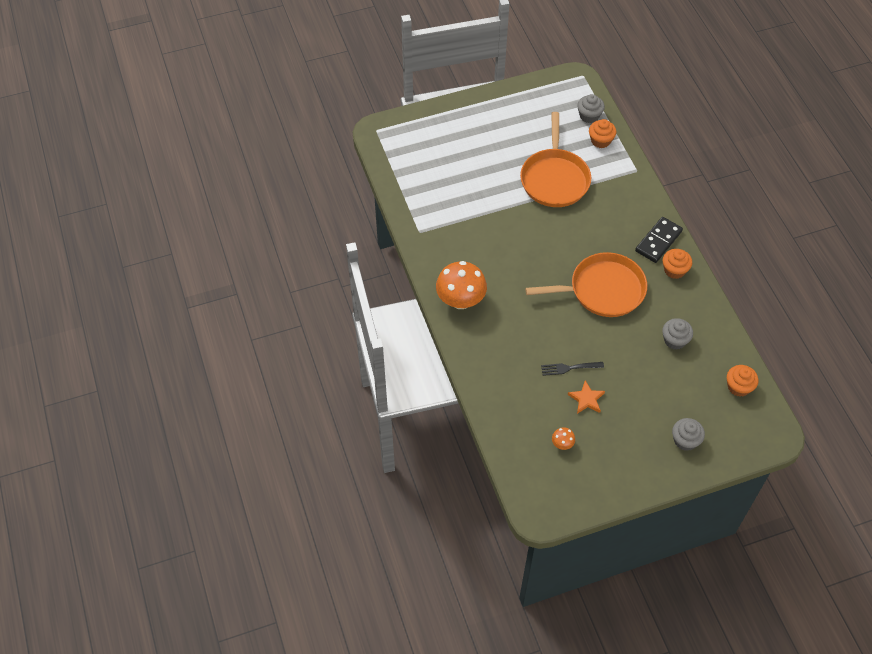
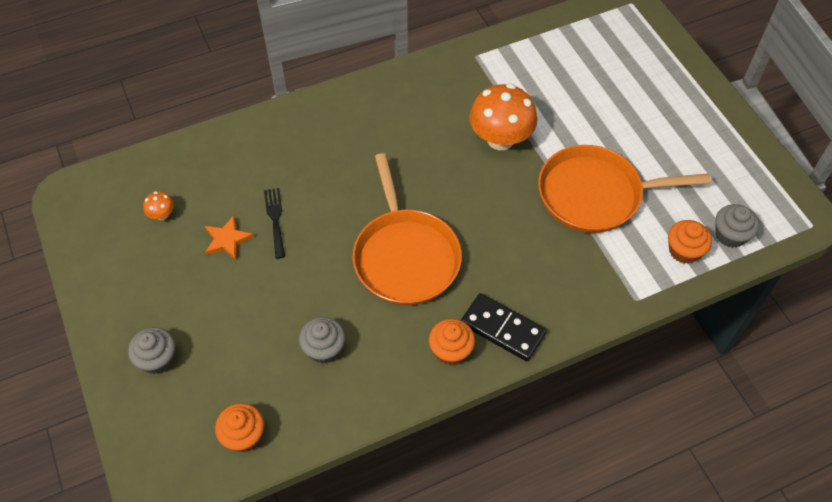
camera: 85 degrees right, 0 degrees up
orange mushroom [436,261,487,309] -> orange mushroom moved to [469,84,538,150]

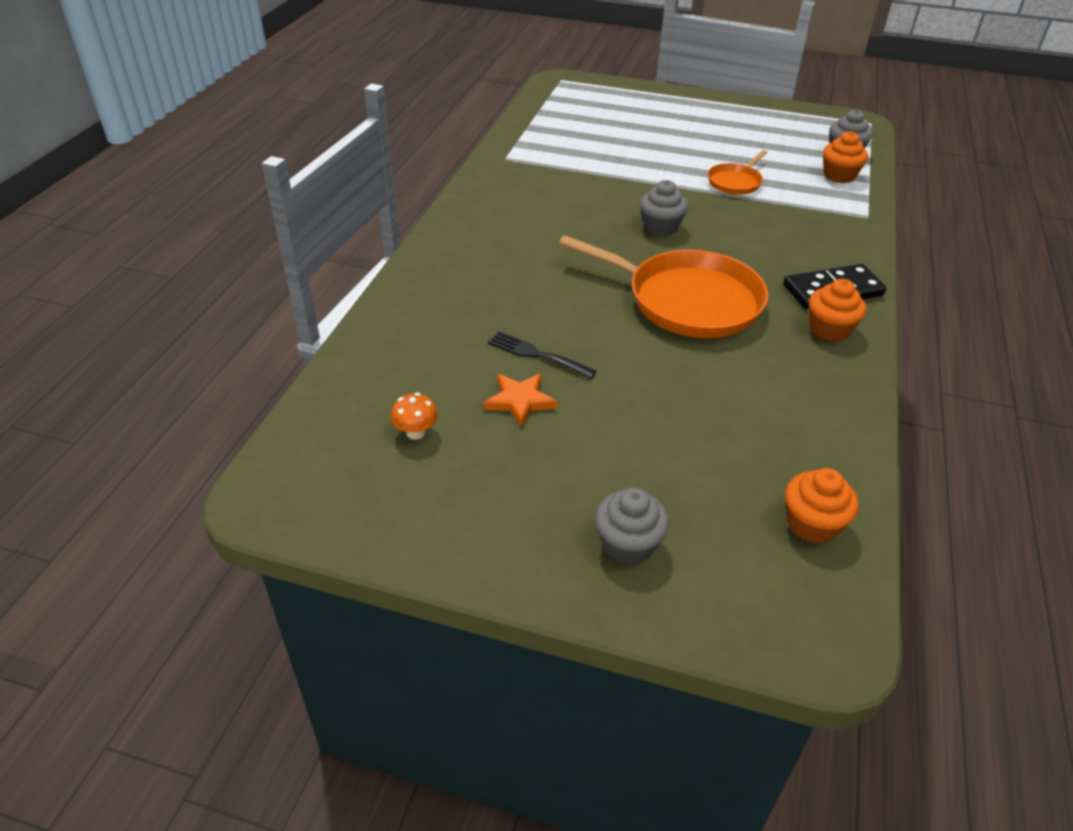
camera: 50 degrees left, 15 degrees down
grey cupcake [299,317,345,363] -> grey cupcake moved to [640,180,688,236]
orange mushroom [469,84,538,150] -> none
orange pan [538,145,711,233] -> orange pan [708,150,768,195], size x0.49

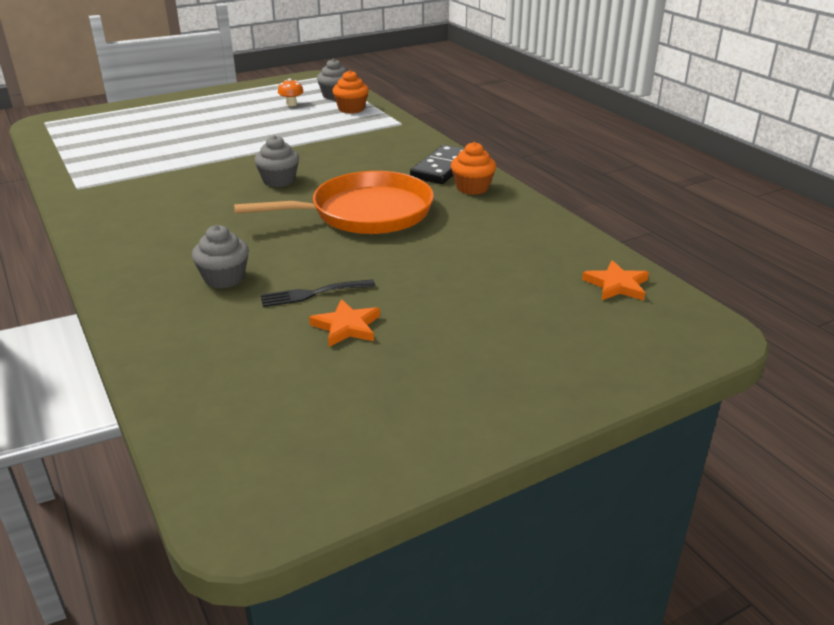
camera: 45 degrees left, 10 degrees down
orange mushroom [391,393,438,440] -> orange mushroom moved to [278,79,304,106]
grey cupcake [595,488,669,565] -> grey cupcake moved to [192,225,249,288]
orange pan [708,150,768,195] -> none
orange cupcake [785,468,859,544] -> orange star [582,260,649,301]

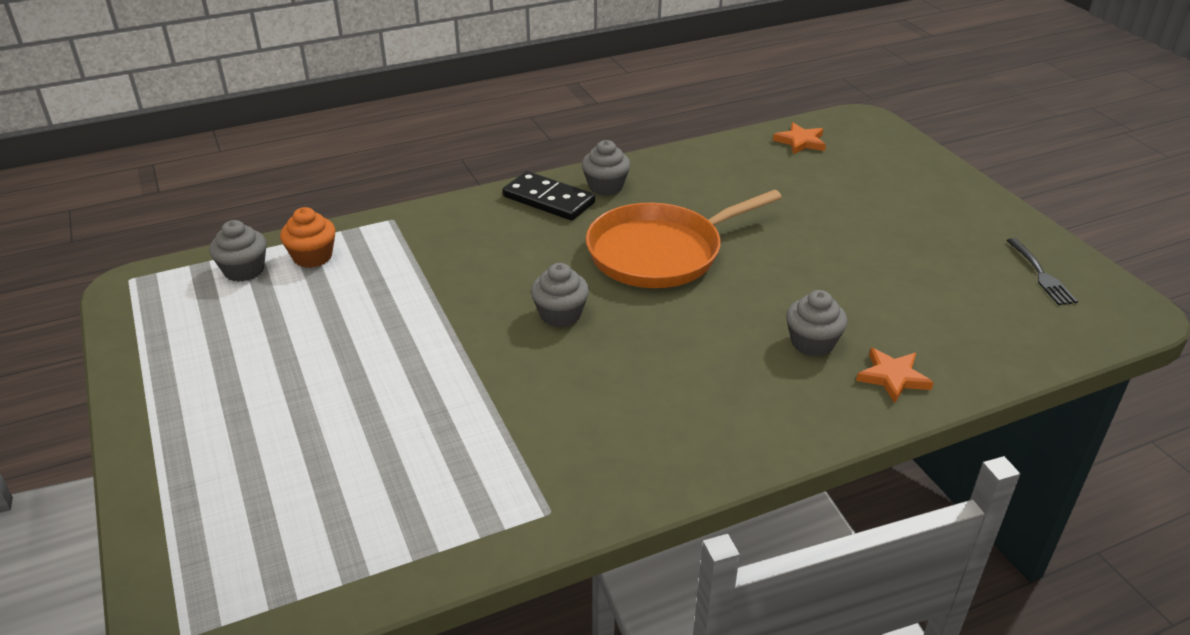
camera: 85 degrees left, 5 degrees up
orange pan [234,171,434,234] -> orange pan turned 105 degrees counterclockwise [586,190,782,288]
black fork [260,279,375,307] -> black fork moved to [1006,238,1078,305]
orange mushroom [278,79,304,106] -> none
orange star [309,299,380,347] -> orange star moved to [856,348,934,403]
orange cupcake [451,142,496,195] -> grey cupcake [582,140,630,196]

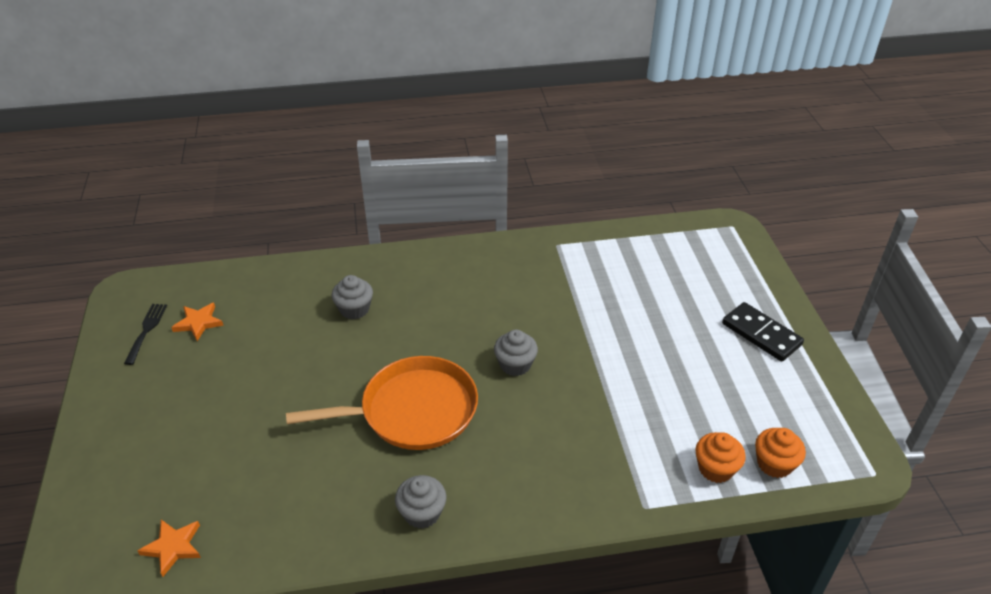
camera: 165 degrees left, 5 degrees up
grey cupcake [209,220,266,282] -> orange cupcake [755,428,806,478]
black domino [503,171,595,221] -> black domino moved to [722,302,804,361]
orange star [856,348,934,403] -> orange star moved to [171,302,224,341]

